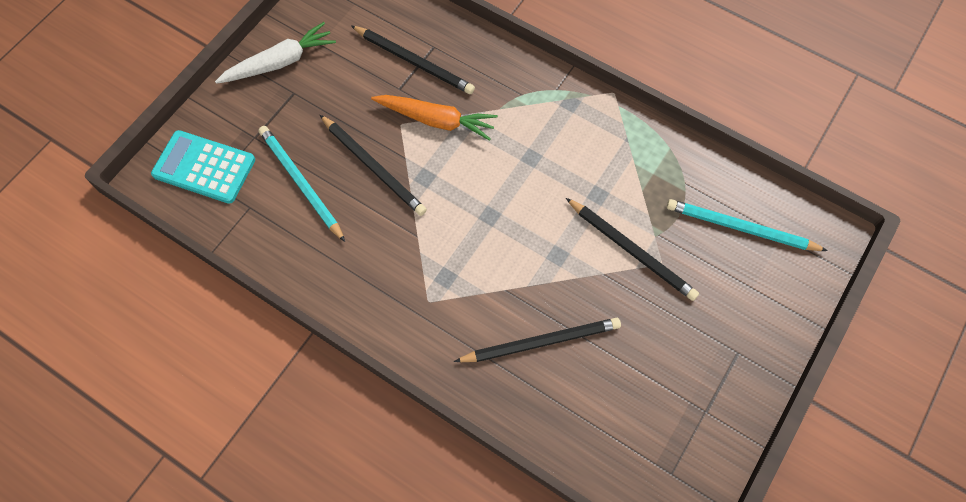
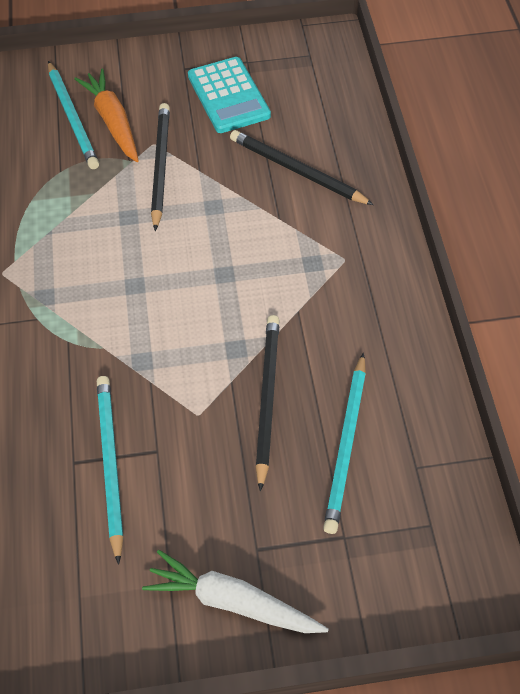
camera: 130 degrees left, 10 degrees down
turquoise calculator [151,130,255,204] -> turquoise calculator moved to [188,57,271,133]
black pencil [351,25,475,94] -> turquoise pencil [97,376,123,565]
orange carrot [371,95,498,141] -> orange carrot moved to [74,69,139,162]

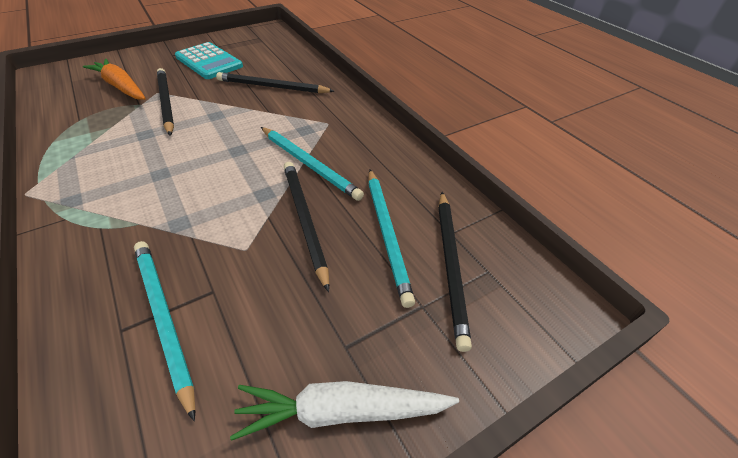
camera: 25 degrees left, 10 degrees down
turquoise pencil [48,61,99,169] -> turquoise pencil moved to [261,127,364,201]
none -> black pencil [438,192,472,352]

